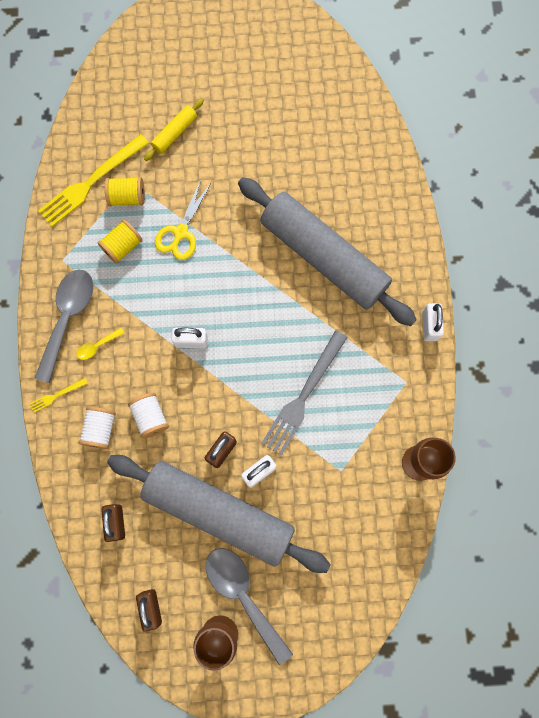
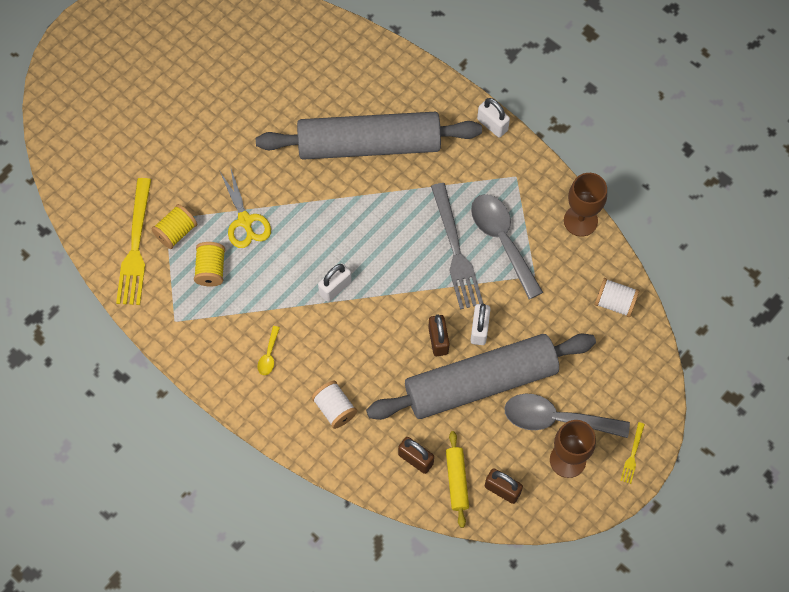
camera: 45 degrees left, 10 degrees down
yellow fork [29,378,88,413] -> yellow fork moved to [620,422,645,484]
grey spoon [35,270,93,383] -> grey spoon moved to [471,194,543,299]
white spool [128,393,169,439] -> white spool moved to [595,278,639,317]
yellow rolling pin [144,98,204,161] -> yellow rolling pin moved to [446,431,469,528]

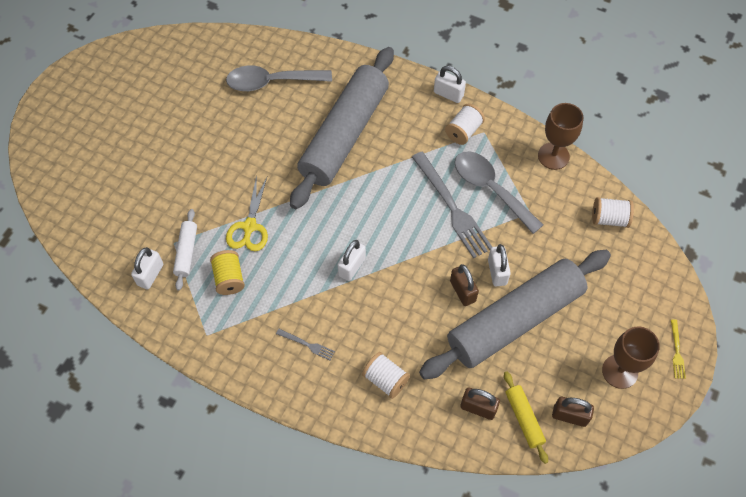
camera: 15 degrees left, 5 degrees down
yellow fork [116,178,151,305] -> white padlock [131,247,163,289]
yellow spool [151,204,197,249] -> white rolling pin [173,209,197,291]
yellow scissors [219,166,271,248] -> yellow scissors turned 45 degrees clockwise [226,175,268,251]
grey rolling pin [256,112,482,160] -> grey rolling pin turned 45 degrees counterclockwise [290,47,394,209]
yellow spoon [257,326,280,375] -> grey fork [276,329,335,360]
grey spoon [504,394,630,438] -> grey spoon moved to [226,65,332,91]
none -> white spool [445,103,485,145]

